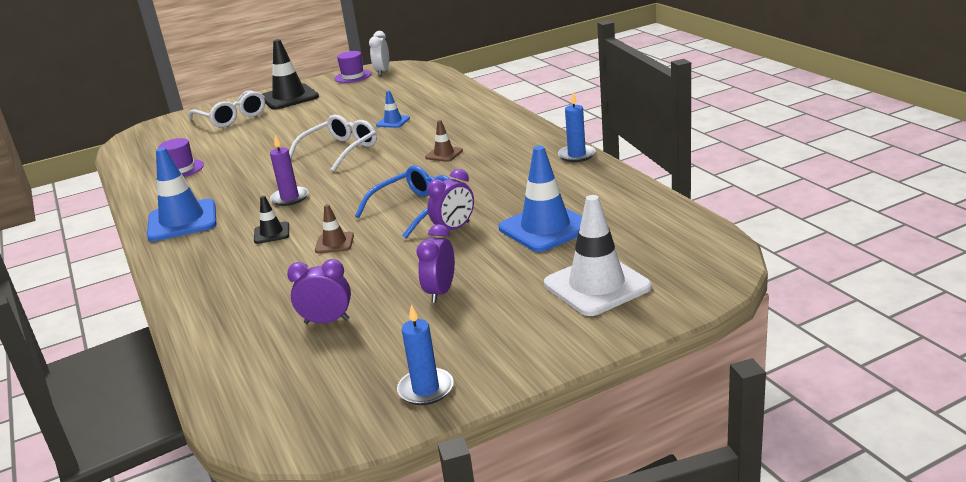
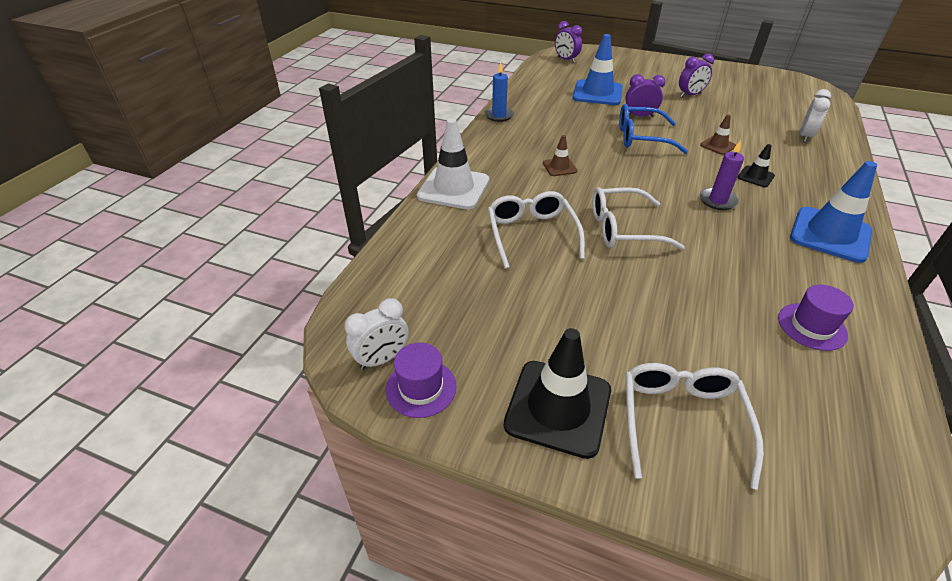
camera: 135 degrees left, 15 degrees up
purple clock [287,259,351,324] -> purple clock moved to [555,21,582,63]
blue traffic cone [376,90,410,128] -> white glasses [488,191,585,269]
blue candle [397,304,454,405] -> none
white traffic cone [544,195,652,316] -> white traffic cone moved to [417,119,489,209]
none -> white clock [800,89,831,142]

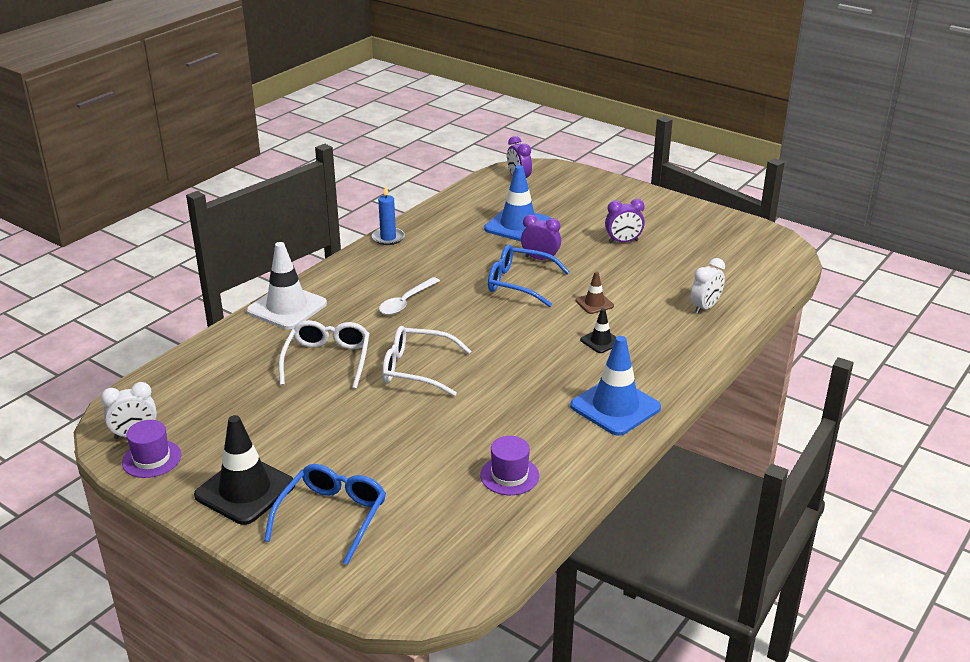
camera: 15 degrees right, 10 degrees down
brown traffic cone [543,135,577,176] -> white spoon [379,277,440,315]
white glasses [625,363,764,490] -> blue glasses [264,464,386,565]
purple candle [700,140,744,210] -> none

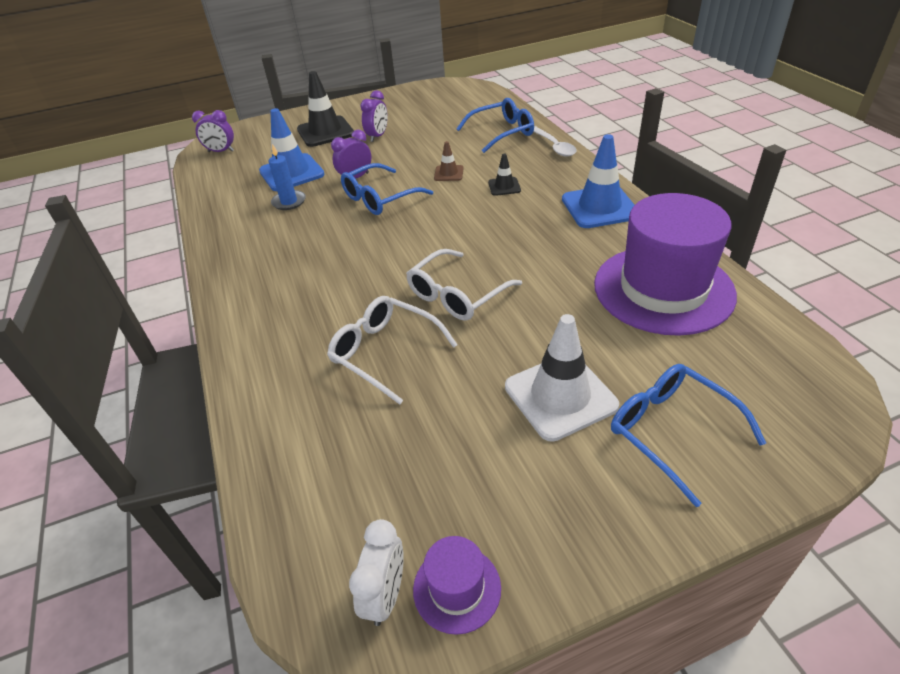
camera: 55 degrees left, 10 degrees up
black traffic cone [194,415,295,525] -> black traffic cone moved to [297,71,354,147]
white traffic cone [247,242,327,329] -> white traffic cone moved to [505,314,619,442]
blue candle [372,185,405,245] -> blue candle moved to [268,144,306,210]
white spoon [379,277,440,315] -> white spoon moved to [533,126,577,157]
purple hat [480,436,539,495] -> purple hat [594,193,737,336], size x2.32
white clock [690,258,725,314] -> blue glasses [456,98,534,153]

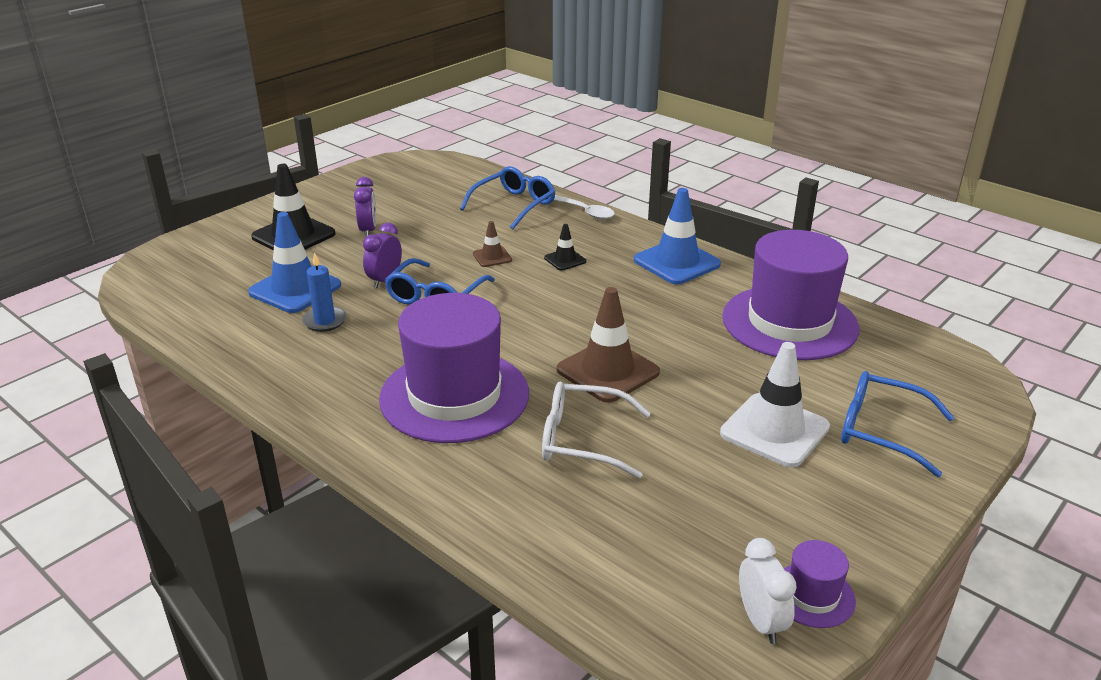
camera: 30 degrees left, 10 degrees down
purple clock [192,110,234,152] -> none
white glasses [406,249,522,321] -> brown traffic cone [557,287,660,403]
none -> purple hat [379,293,529,443]

